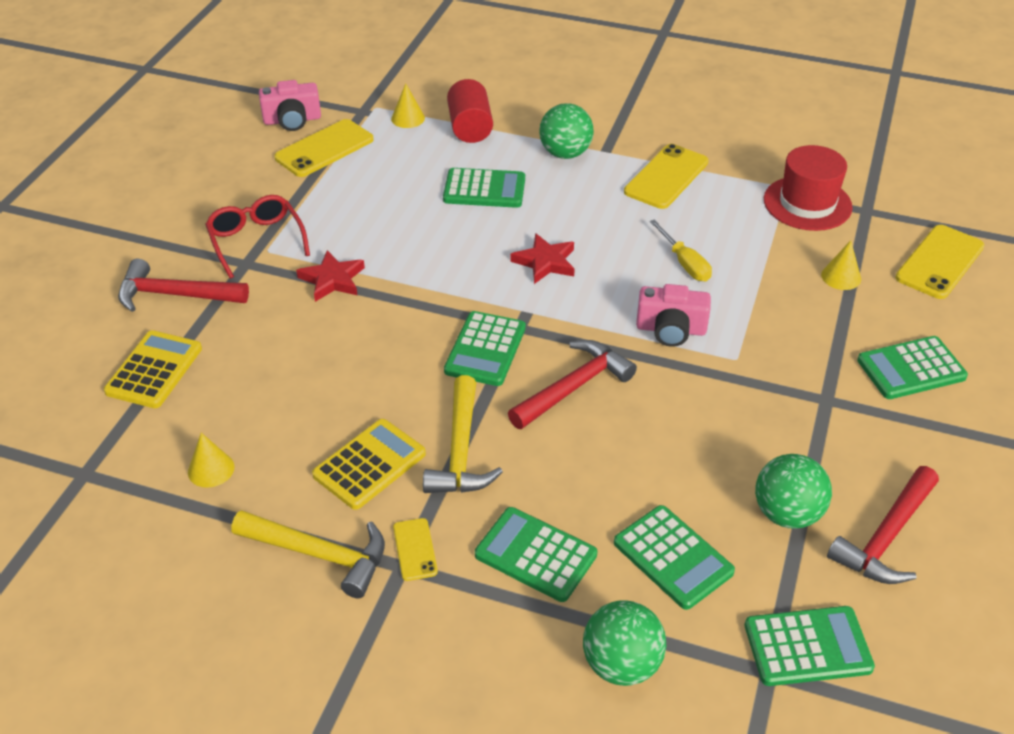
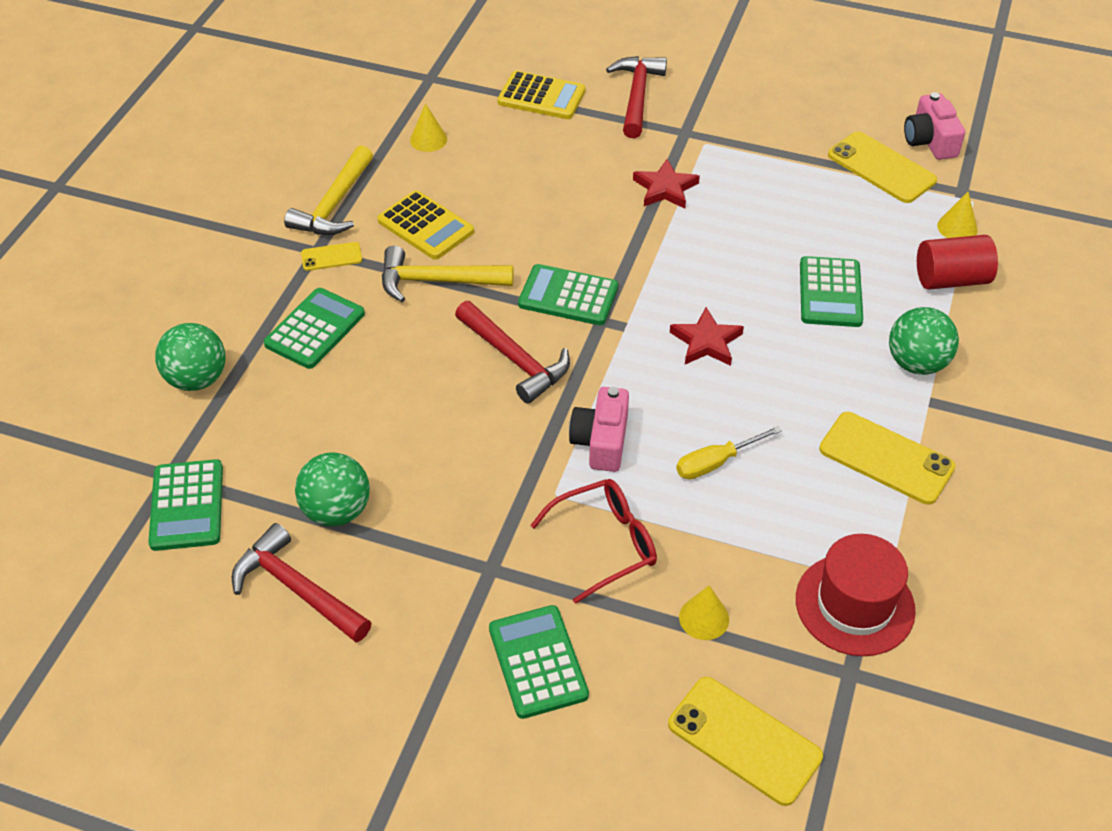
camera: 90 degrees right, 5 degrees up
red glasses [205,195,310,279] -> red glasses moved to [530,479,657,604]
green calculator [614,505,735,610] -> none

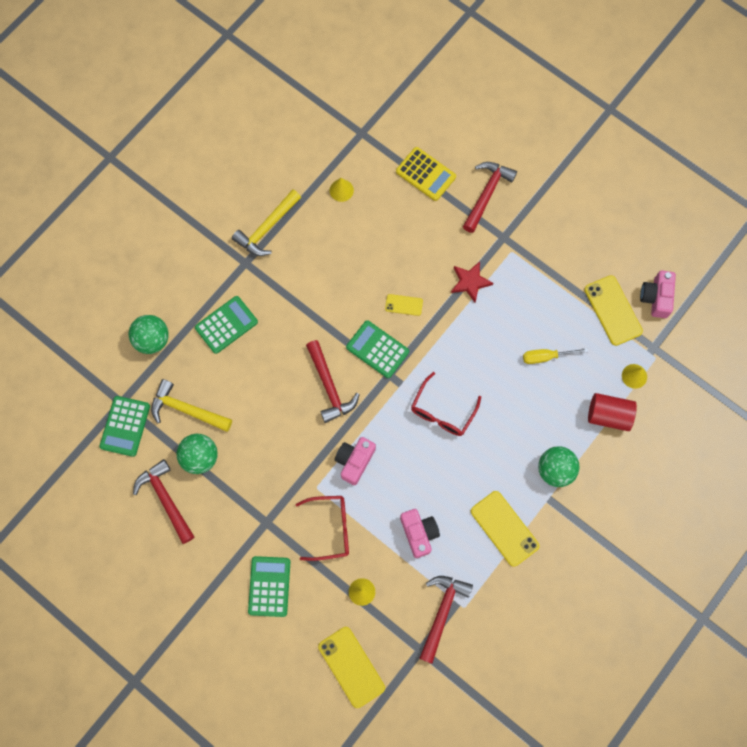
camera: 20 degrees right, 25 degrees up
yellow phone [301,242,362,271] -> yellow phone moved to [385,294,423,316]
yellow calculator [377,190,474,260] -> none
yellow hammer [382,246,513,302] -> yellow hammer moved to [151,379,232,432]
red star [670,307,744,366] -> red glasses [411,372,481,436]
yellow screwdriver [676,426,782,479] -> yellow screwdriver moved to [523,348,588,364]
red hat [796,534,916,656] -> red hammer [419,576,473,664]
green calculator [800,256,863,327] -> none
none -> pink camera [400,509,440,558]

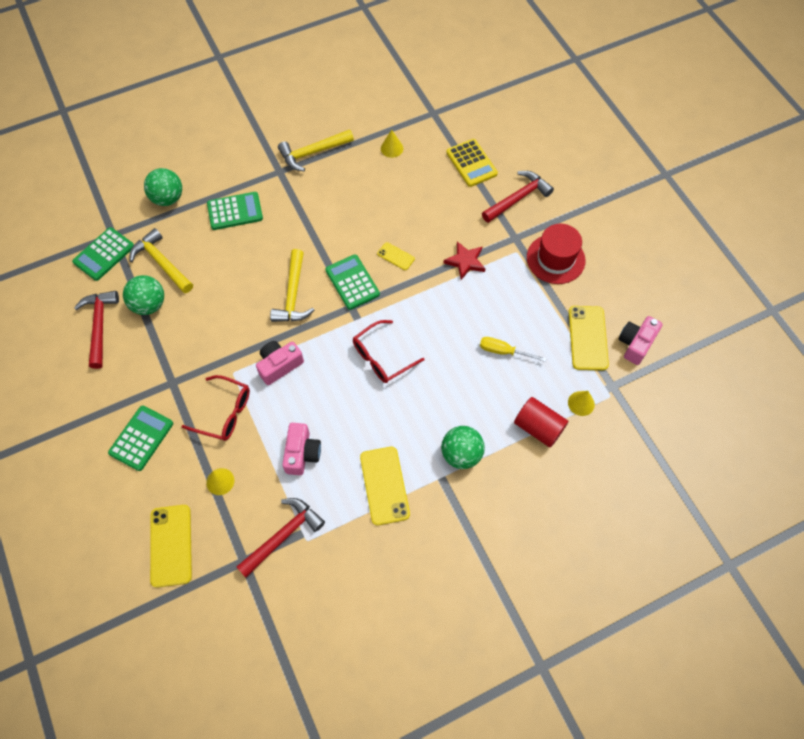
camera: 25 degrees right, 10 degrees down
red hammer [306,340,360,423] -> yellow hammer [270,249,314,322]
none -> red hat [527,224,585,284]

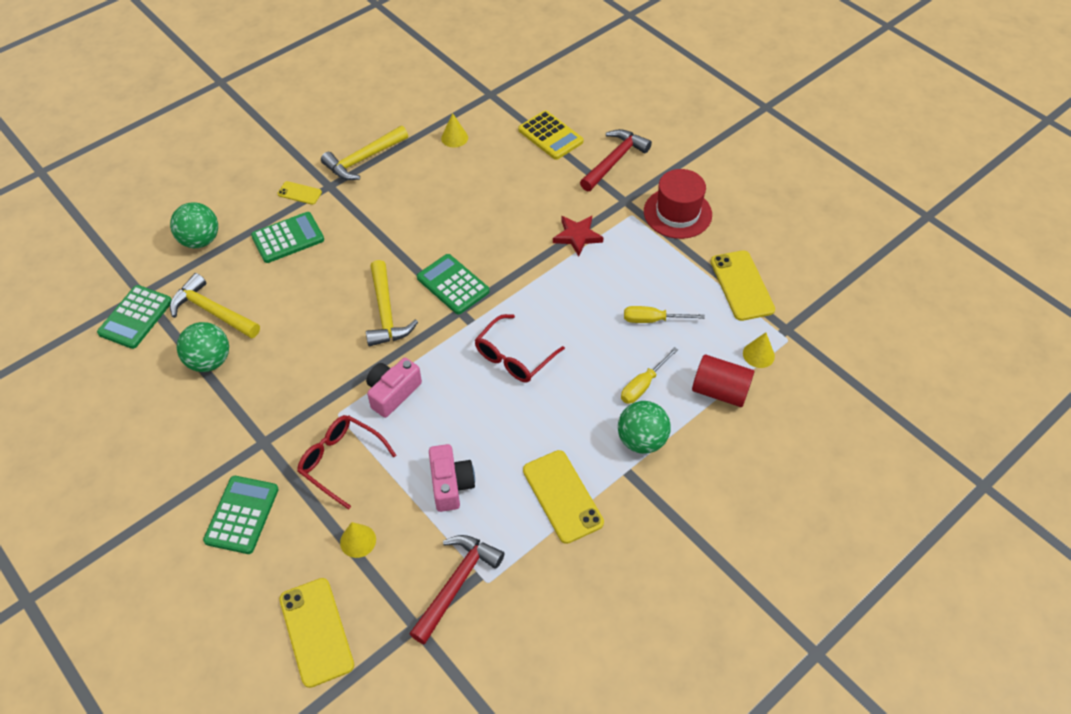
camera: 15 degrees left, 10 degrees down
red hammer [74,291,119,369] -> none
red glasses [181,375,250,441] -> red glasses turned 150 degrees counterclockwise [297,415,396,510]
yellow phone [377,242,415,270] -> yellow phone moved to [277,181,322,205]
pink camera [618,316,663,365] -> none
none -> yellow screwdriver [621,347,678,404]

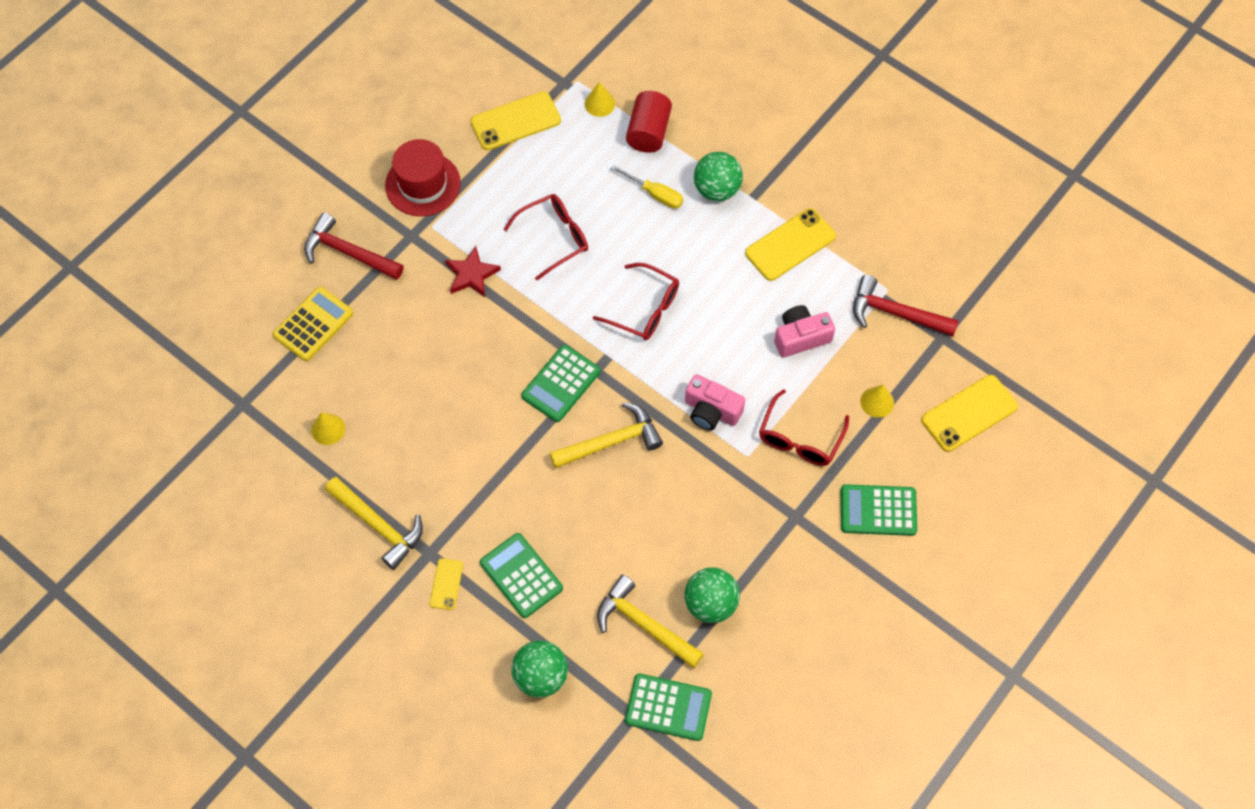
camera: 100 degrees left, 10 degrees up
yellow hammer [170,273,260,339] -> yellow hammer turned 105 degrees clockwise [597,575,704,668]
yellow screwdriver [624,306,705,323] -> none
none -> red glasses [503,194,588,280]

